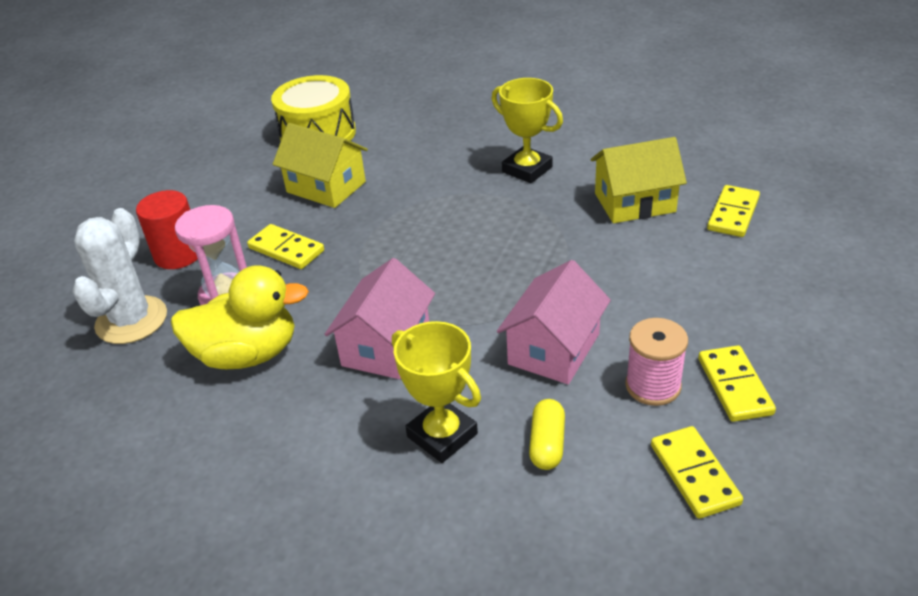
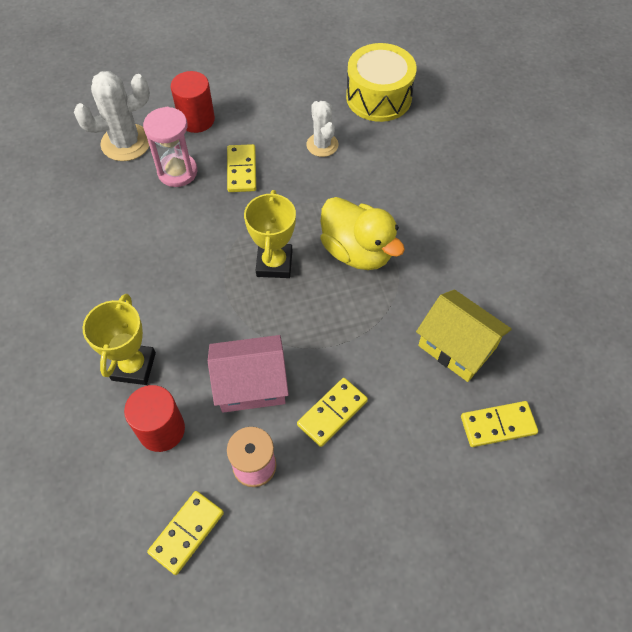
camera: 50 degrees right, 20 degrees up
yellow duck [171,265,309,369] -> yellow duck moved to [320,197,405,270]
yellow house [273,123,368,208] -> white cactus [306,101,338,157]
pink house [324,258,435,379] -> none
yellow trophy [491,78,563,183] -> yellow trophy moved to [244,190,296,278]
yellow capsule [529,399,565,470] -> red cylinder [124,385,185,452]
yellow domino [698,345,776,422] -> yellow domino moved to [297,378,368,447]

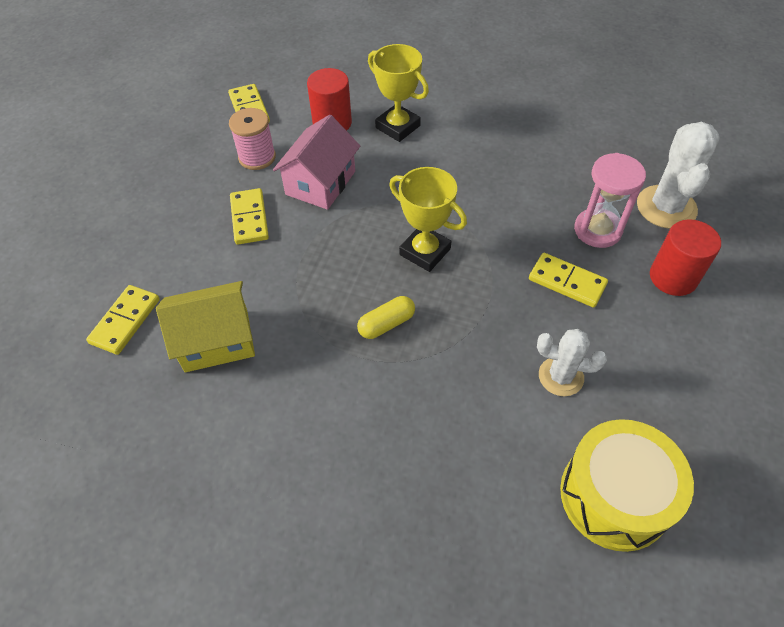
camera: 125 degrees right, 5 degrees down
yellow duck [320,197,405,270] -> yellow capsule [357,296,415,339]

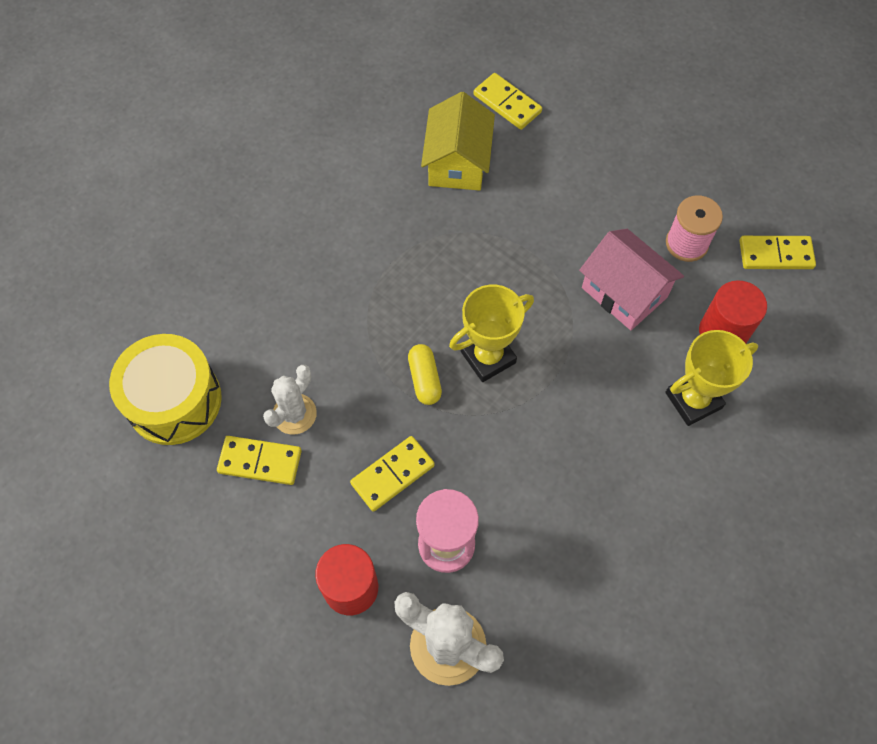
camera: 110 degrees right, 10 degrees up
yellow domino [230,188,269,245] -> yellow domino moved to [217,436,302,485]
yellow capsule [357,296,415,339] -> yellow capsule moved to [408,344,442,405]

